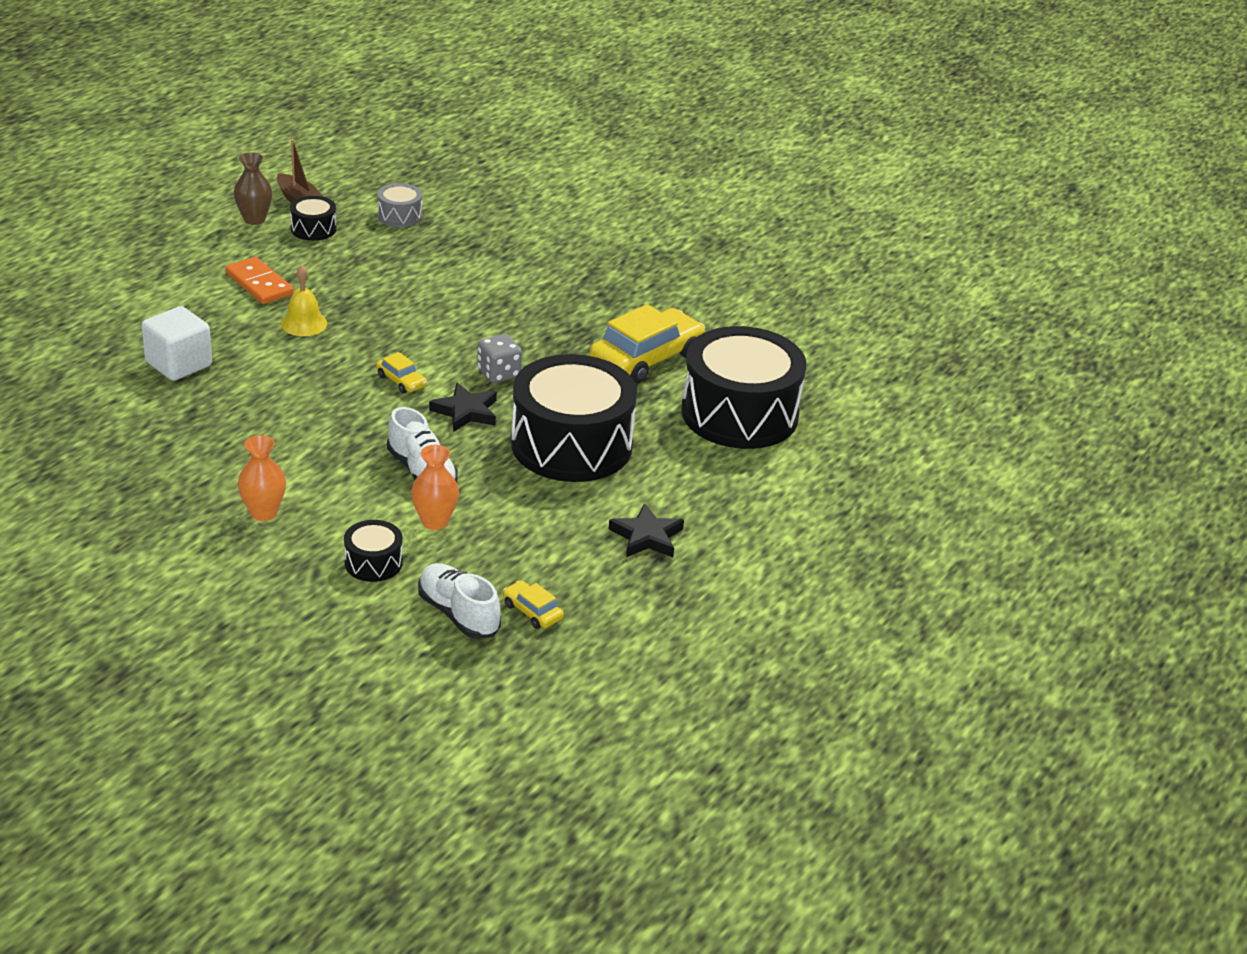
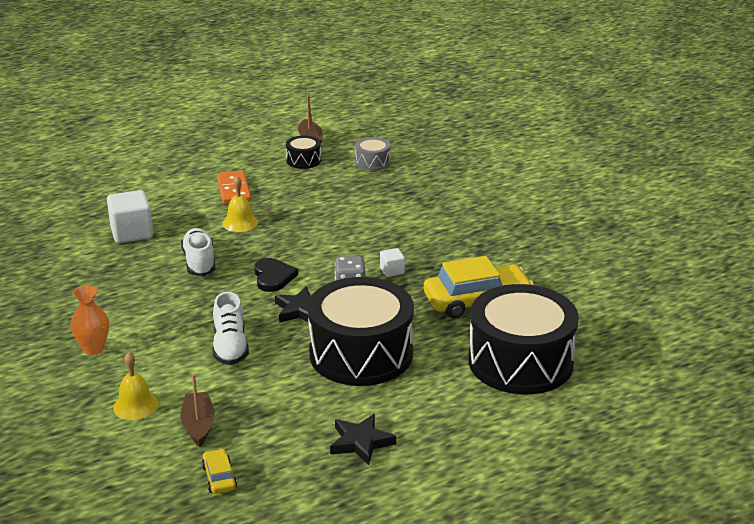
camera: 30 degrees right, 5 degrees down
brown vase [234,152,272,225] -> none
black drum [344,520,403,582] -> yellow bell [113,352,158,420]
yellow car [376,352,427,394] -> black heart [254,258,298,292]
orange vase [411,445,459,530] -> none
white shoe [418,563,501,639] -> white shoe moved to [181,228,216,276]
none -> brown boat [180,374,215,447]
none -> white cube [380,248,405,277]

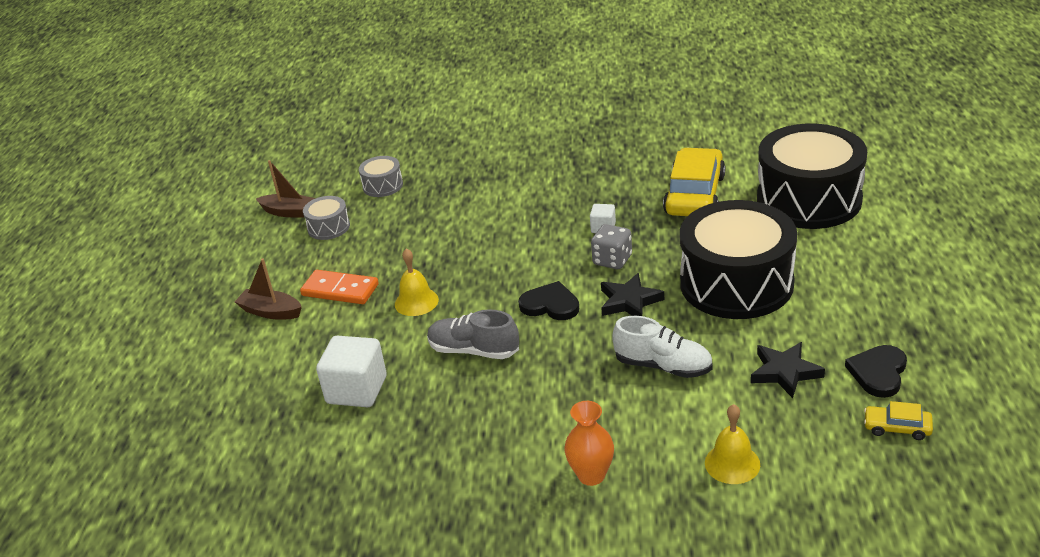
camera: 55 degrees left, 5 degrees up
brown boat [180,374,215,447] -> brown boat moved to [234,258,302,320]
white shoe [181,228,216,276] -> grey shoe [427,309,519,359]
black drum [286,135,321,169] -> grey drum [303,196,350,240]
black star [330,414,396,465] -> black star moved to [751,342,825,398]
none -> black heart [845,345,907,398]

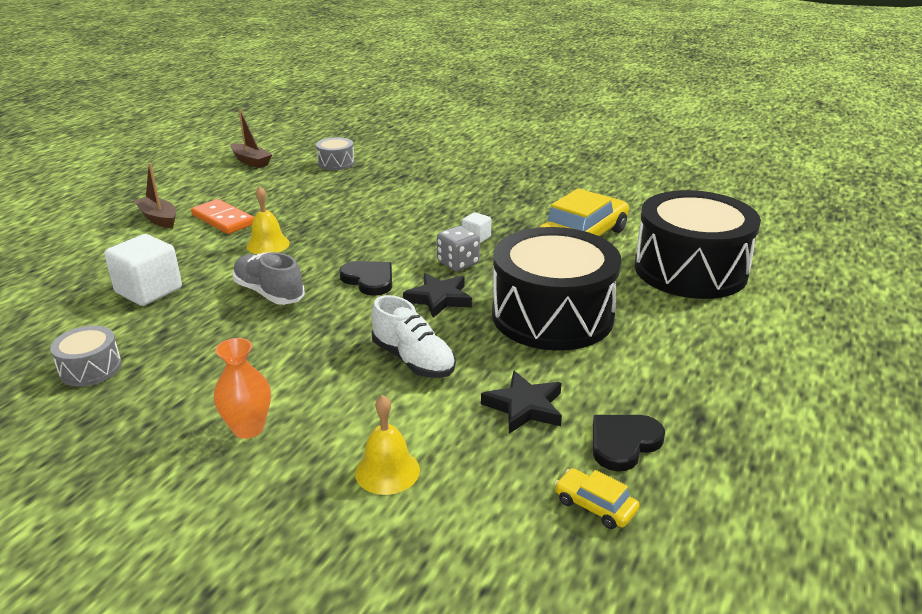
camera: 20 degrees right, 5 degrees down
grey drum [303,196,350,240] -> grey drum moved to [50,325,122,387]

